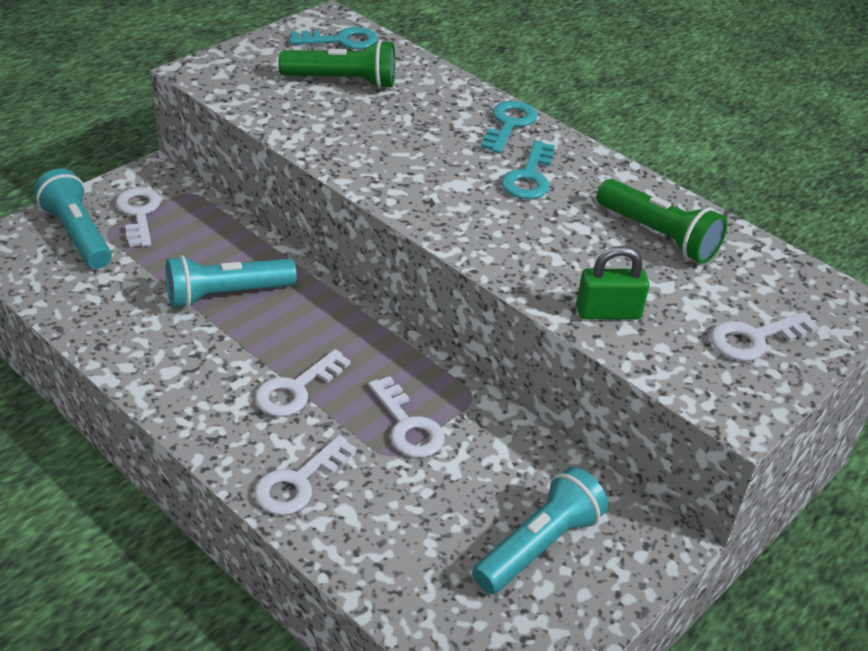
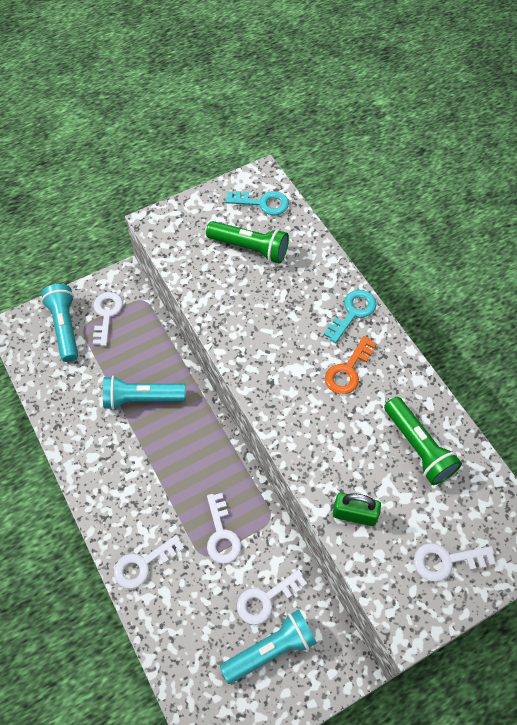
camera: 20 degrees right, 20 degrees up
white key [255,349,351,417] -> white key moved to [237,569,307,625]
turquoise key [501,141,555,199] -> orange key [325,336,377,394]

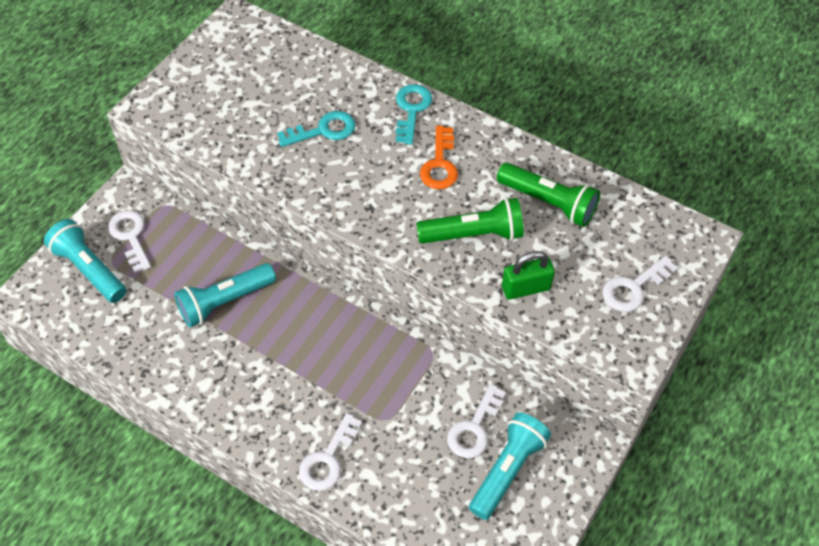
camera: 30 degrees left, 5 degrees down
green flashlight [206,221,289,264] -> green flashlight moved to [416,198,524,244]
white key [207,493,241,564] -> none
turquoise key [225,191,289,215] -> turquoise key moved to [277,111,356,147]

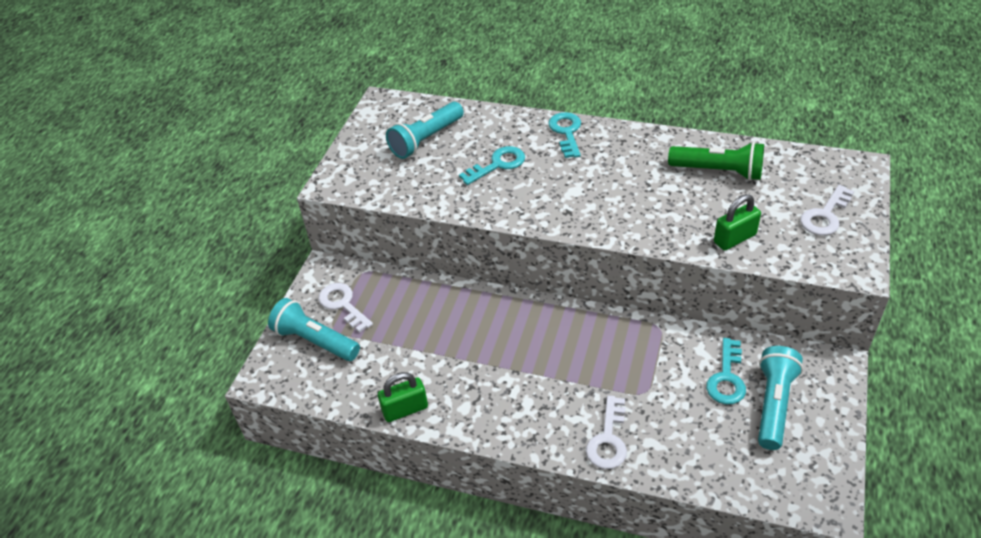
camera: 10 degrees left, 10 degrees down
turquoise flashlight [174,263,276,327] -> turquoise flashlight moved to [386,102,464,159]
green flashlight [416,198,524,244] -> none
orange key [420,126,458,189] -> none
white key [447,384,506,458] -> turquoise key [706,338,746,404]
none -> green padlock [378,372,428,422]

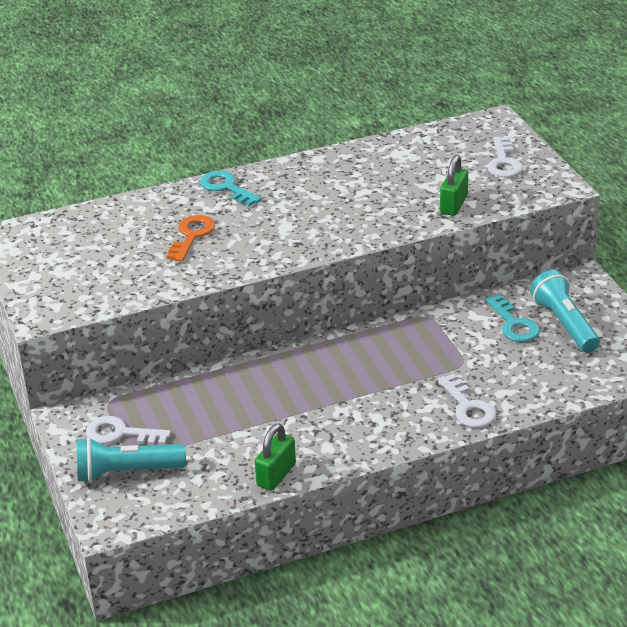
camera: 40 degrees left, 10 degrees down
turquoise flashlight [386,102,464,159] -> none
turquoise key [459,146,525,185] -> orange key [167,215,215,261]
green flashlight [668,142,764,181] -> none

